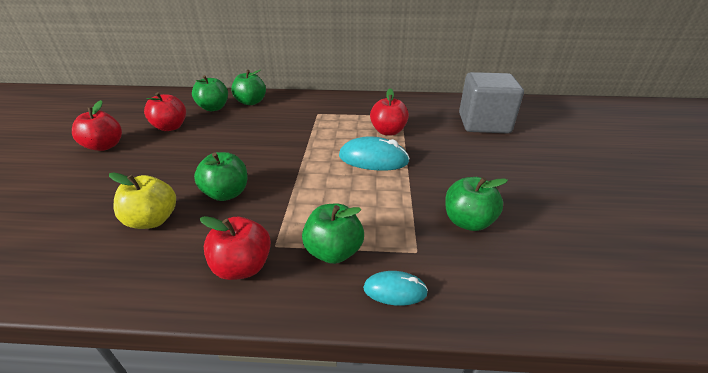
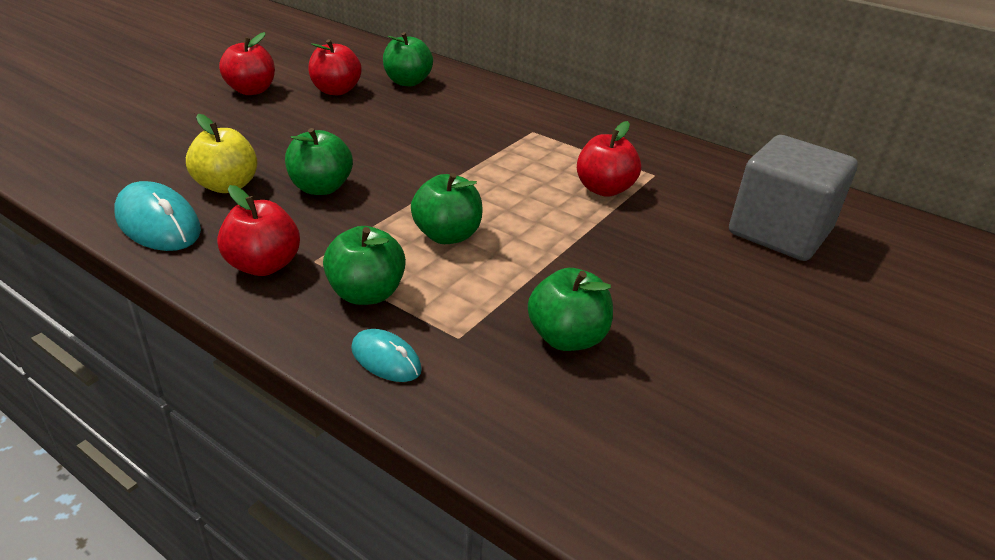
camera: 30 degrees right, 0 degrees up
green apple [231,70,266,105] -> green apple moved to [411,173,482,244]
turquoise mouse [339,136,410,171] -> turquoise mouse moved to [114,181,201,251]

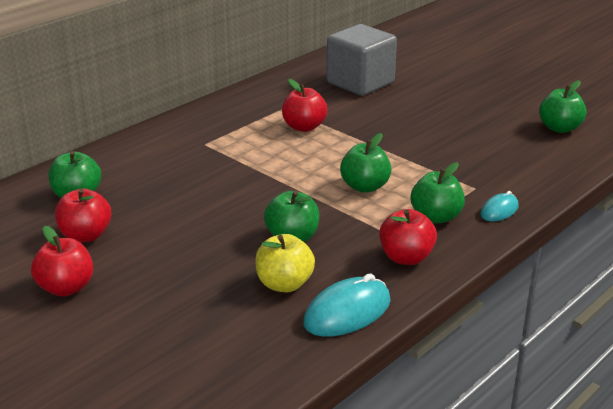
camera: 80 degrees left, 5 degrees down
green apple [528,268,613,351] -> green apple moved to [539,80,587,133]

